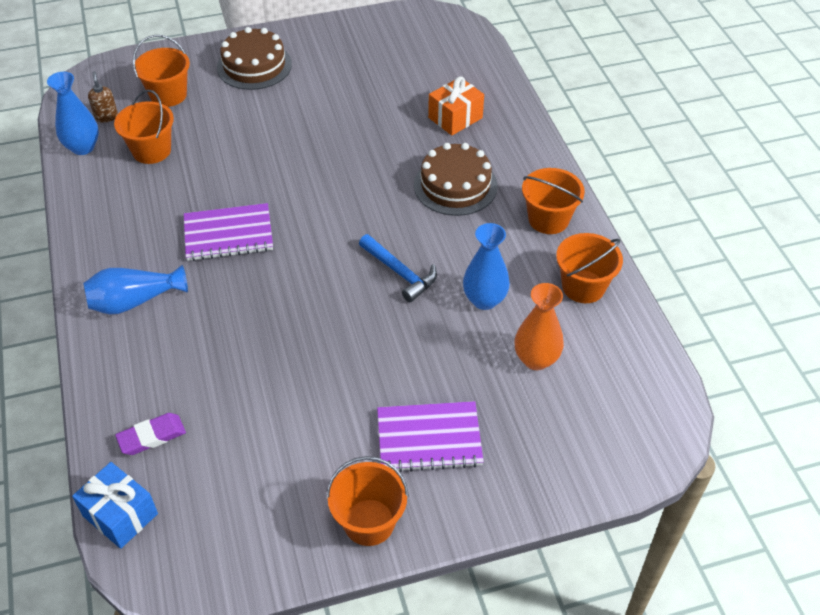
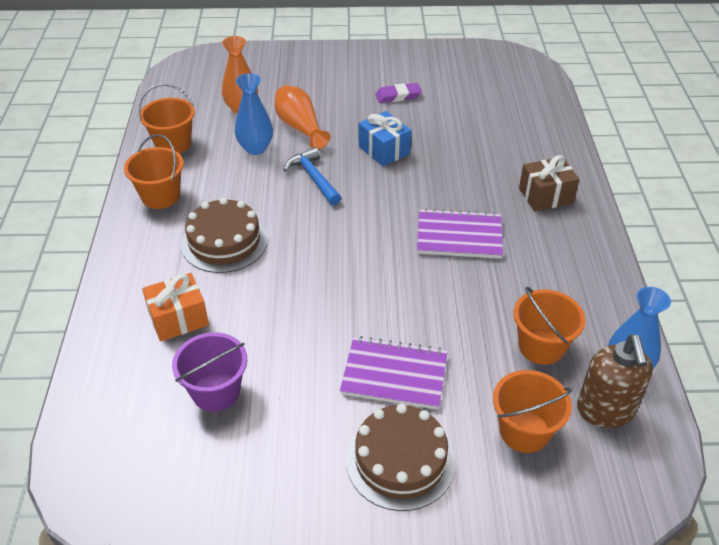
camera: 165 degrees left, 5 degrees down
blue gift [72,462,158,549] -> blue gift moved to [359,111,412,166]
blue vase [83,265,188,315] -> brown gift [519,155,580,211]
brown soap dispenser [88,71,118,123] -> brown soap dispenser [577,334,653,428], size x1.89
purple eraser [115,413,186,455] -> purple eraser moved to [375,83,422,103]
orange bucket [326,456,409,546] -> none
purple notebook [377,401,484,472] -> purple notebook moved to [340,336,448,410]
none -> purple bucket [172,332,247,412]
none -> orange vase [275,85,331,150]

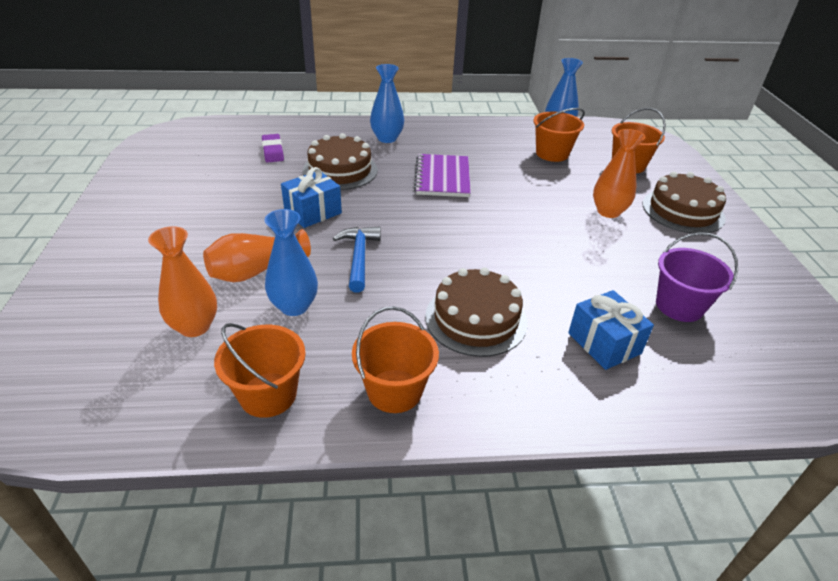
camera: 95 degrees left, 5 degrees down
orange gift [142,273,209,342] -> blue gift [568,290,654,370]
blue hammer [283,147,341,205] -> blue hammer turned 120 degrees clockwise [333,226,381,292]
purple notebook [340,336,448,410] -> orange vase [593,129,645,218]
purple eraser [375,83,422,103] -> purple eraser moved to [262,134,284,163]
brown gift [519,155,580,211] -> blue vase [370,64,404,143]
brown soap dispenser [577,334,653,428] -> none
none -> brown cake [303,133,378,190]

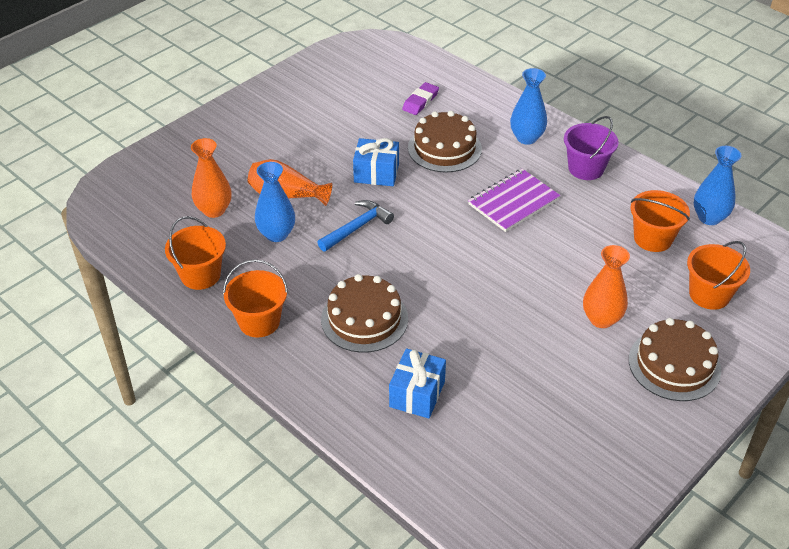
camera: 50 degrees right, 5 degrees up
purple bucket [656,232,738,322] -> purple bucket moved to [564,116,618,180]

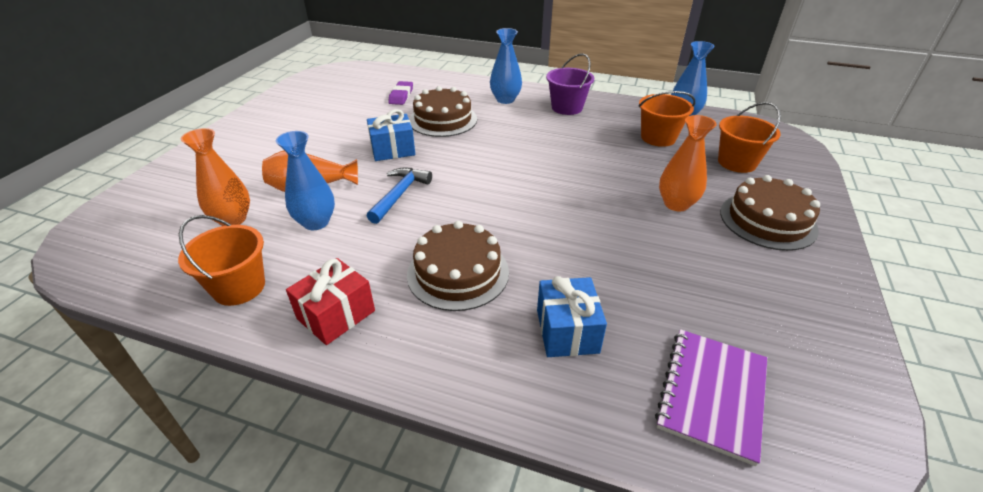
camera: 25 degrees left, 5 degrees down
orange bucket [223,259,288,338] -> red gift [286,258,375,345]
purple notebook [468,169,561,232] -> purple notebook moved to [655,329,767,466]

